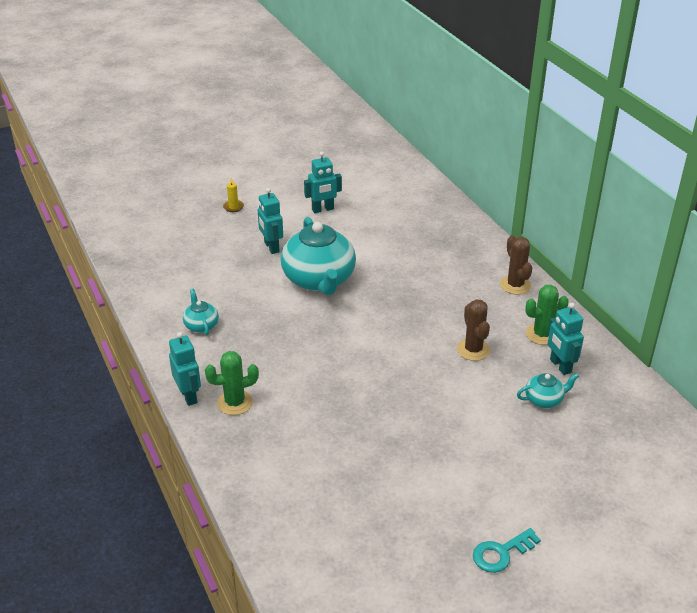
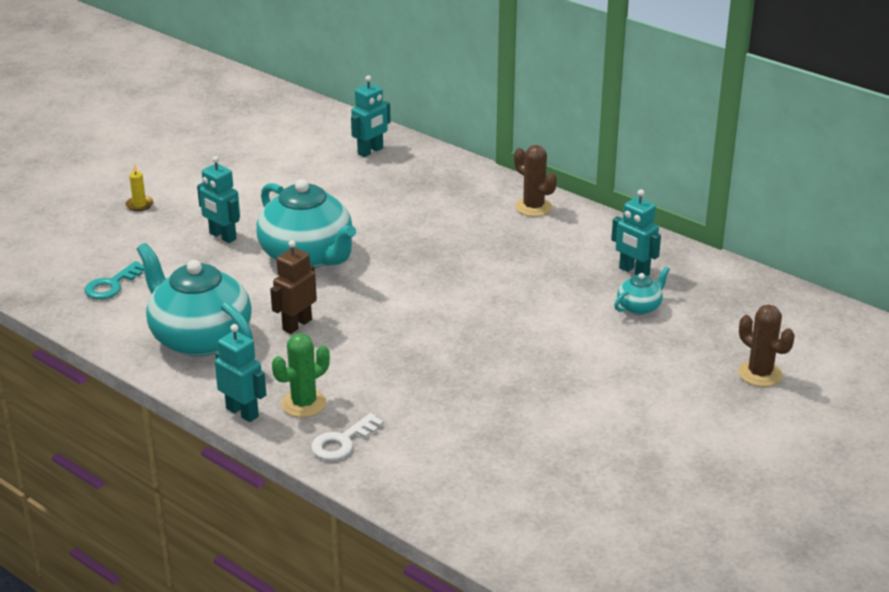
camera: 25 degrees left, 5 degrees down
turquoise teapot [183,289,219,335] -> turquoise teapot [137,243,253,357], size x2.22
turquoise robot [304,151,342,213] -> turquoise robot moved to [351,75,391,157]
brown cactus [457,299,490,361] -> brown cactus moved to [738,305,795,387]
turquoise key [473,528,541,573] -> turquoise key moved to [84,261,144,299]
green cactus [525,285,569,345] -> none
none -> brown robot [270,240,317,334]
none -> white key [311,413,383,460]

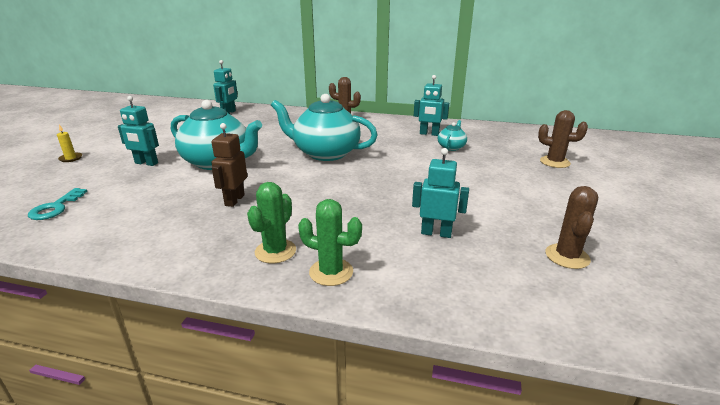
camera: 25 degrees left, 5 degrees down
turquoise teapot [137,243,253,357] -> turquoise teapot moved to [271,94,377,161]
turquoise robot [215,324,266,422] -> turquoise robot moved to [412,148,469,238]
white key [311,413,383,460] -> green cactus [298,199,362,286]
none -> brown cactus [545,186,598,269]

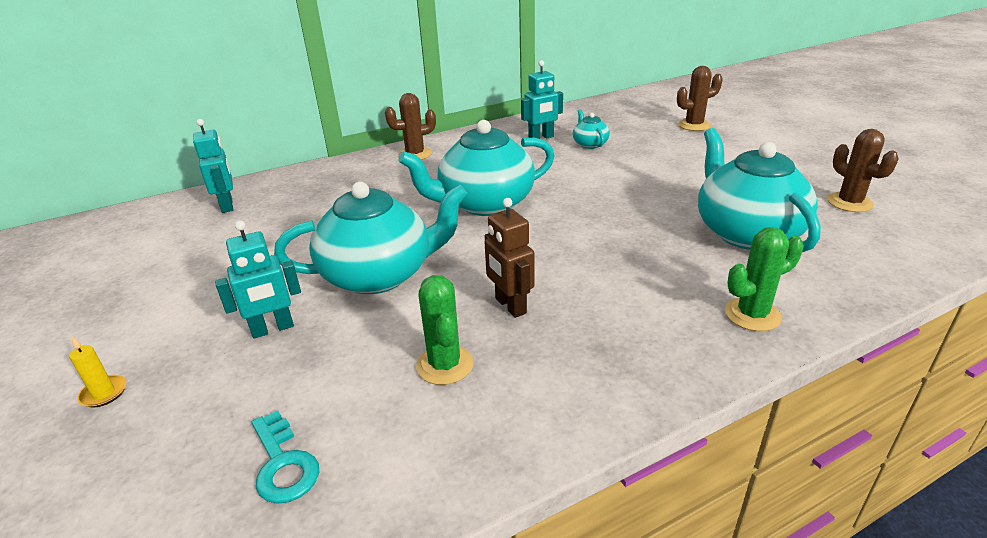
camera: 40 degrees left, 5 degrees up
green cactus [247,182,296,263] -> green cactus moved to [416,275,474,385]
turquoise robot [412,148,469,238] -> turquoise teapot [698,128,821,252]

